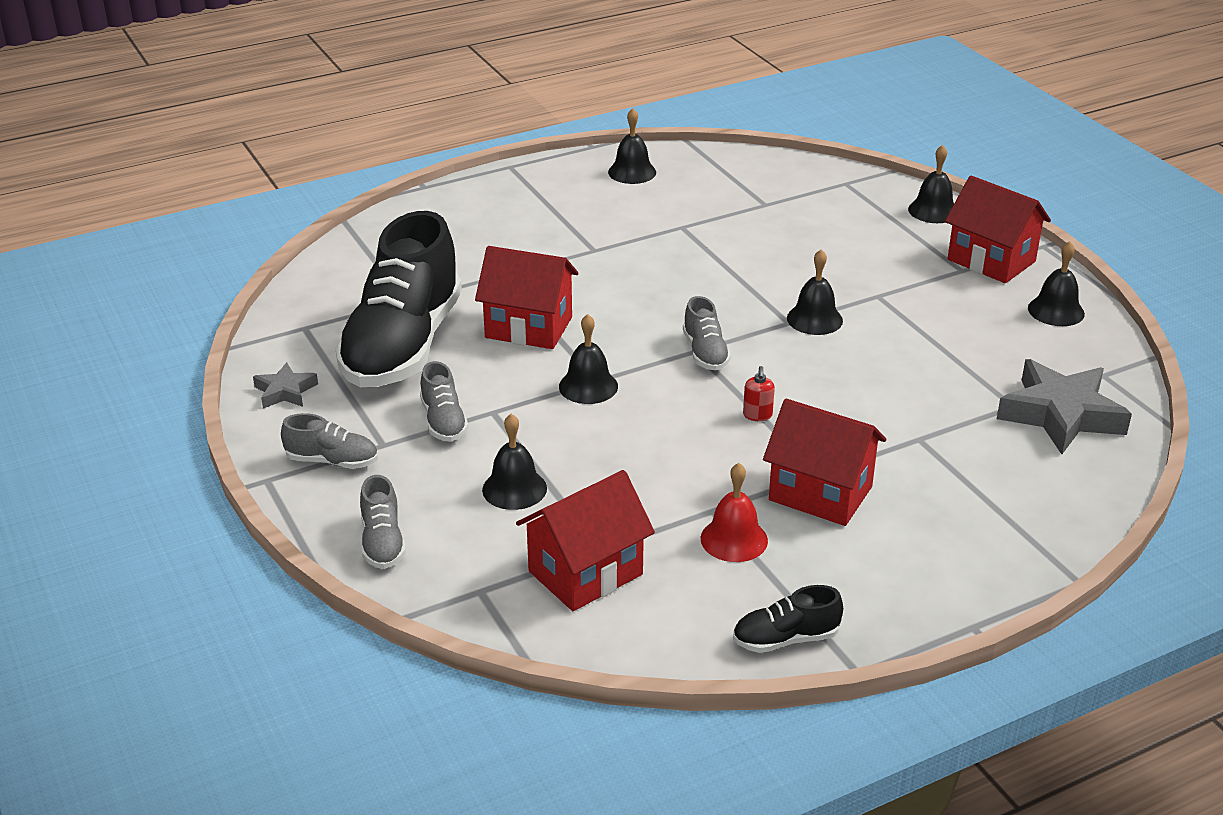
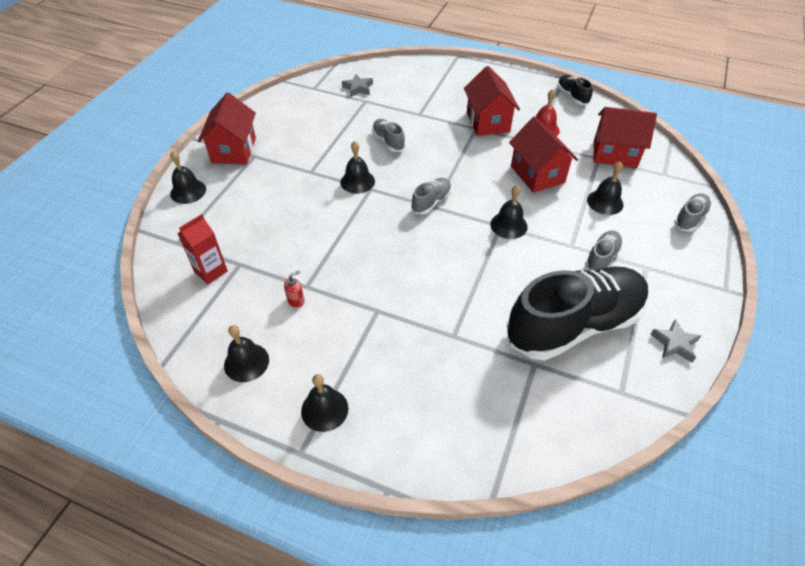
camera: 130 degrees left, 15 degrees up
grey shoe [281,413,378,469] -> grey shoe moved to [372,119,405,152]
red house [475,246,579,349] -> red house moved to [509,116,578,193]
black shoe [733,585,843,653] -> black shoe turned 150 degrees counterclockwise [557,75,593,105]
red soap dispenser [743,366,775,421] -> red soap dispenser moved to [284,270,304,308]
grey star [997,359,1132,454] -> grey star [342,74,373,97], size x0.51
black bell [1028,241,1085,326] -> black bell moved to [301,374,348,432]
none -> red carton [178,214,228,284]

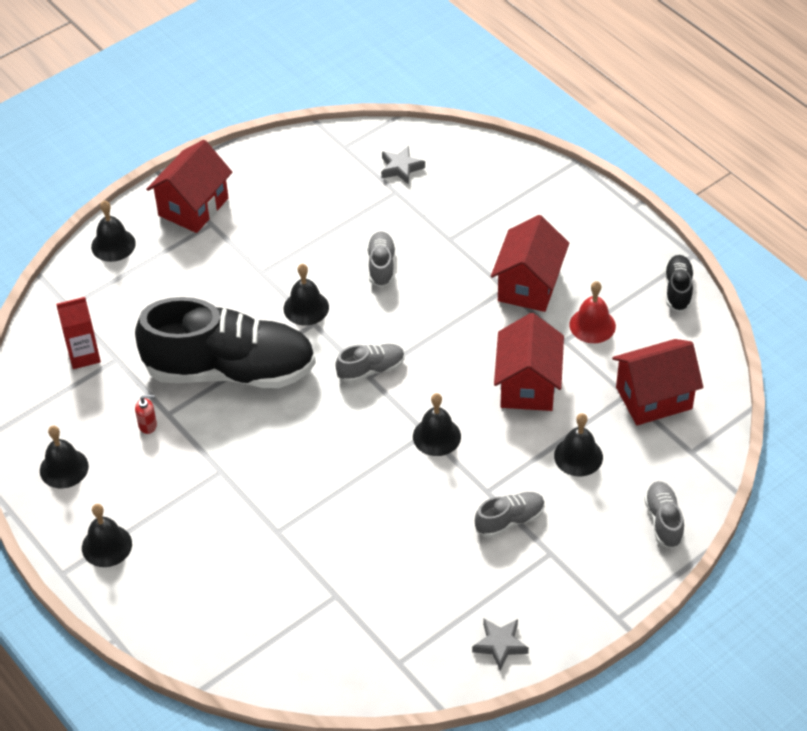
camera: 30 degrees right, 0 degrees up
black shoe [507,267,649,361] -> black shoe moved to [135,297,316,388]
red house [593,107,657,168] -> red house turned 60 degrees counterclockwise [612,339,703,425]
grey shoe [674,193,711,232] -> grey shoe turned 75 degrees counterclockwise [644,481,684,549]

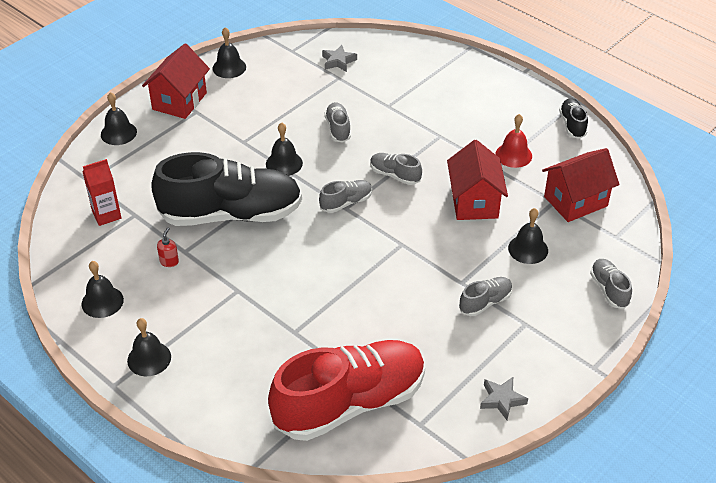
camera: 10 degrees left, 5 degrees down
red soap dispenser [135,395,157,434] -> red soap dispenser turned 60 degrees counterclockwise [157,227,179,267]
black bell [413,393,461,456] -> black bell moved to [212,27,246,78]
red house [491,215,569,312] -> none
none -> red shoe [268,340,425,441]
none -> grey shoe [370,153,422,185]

